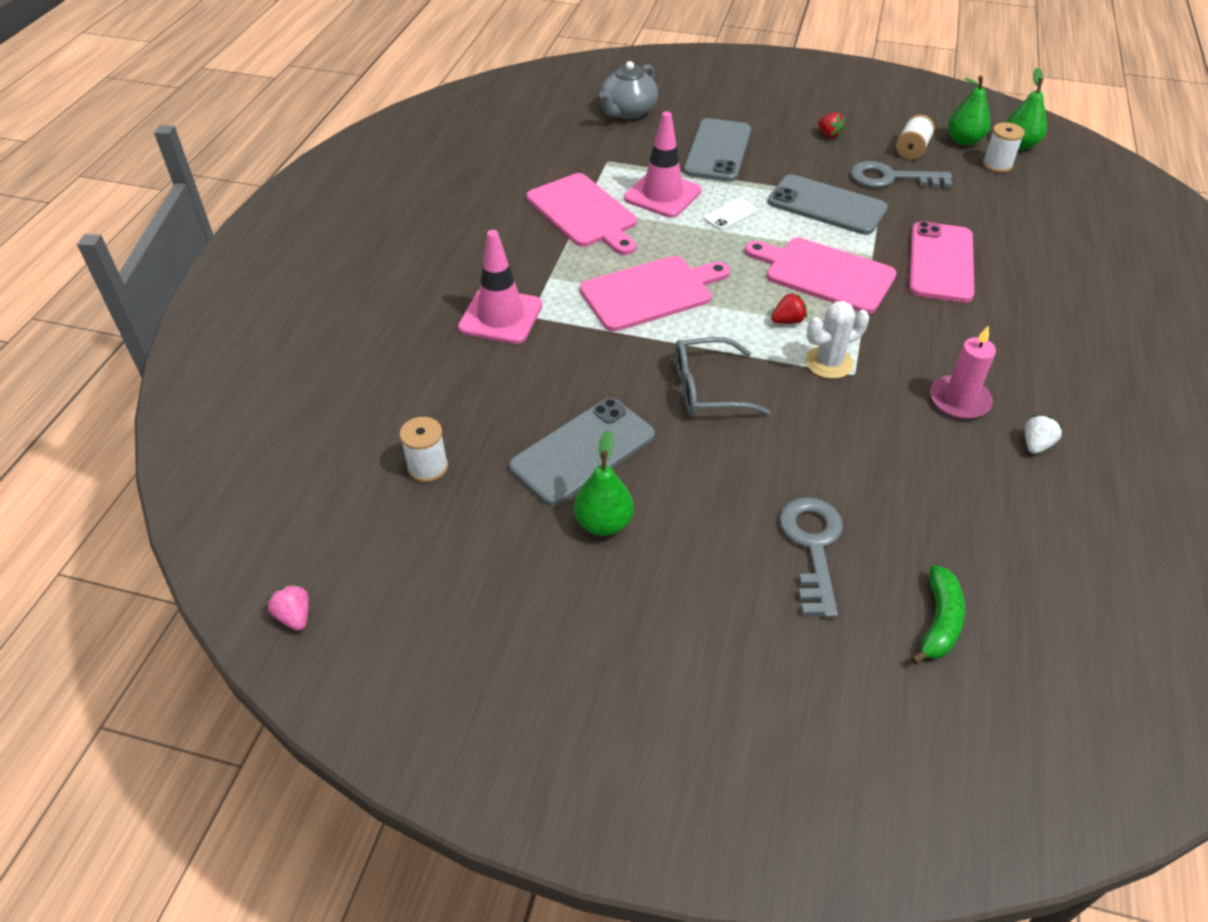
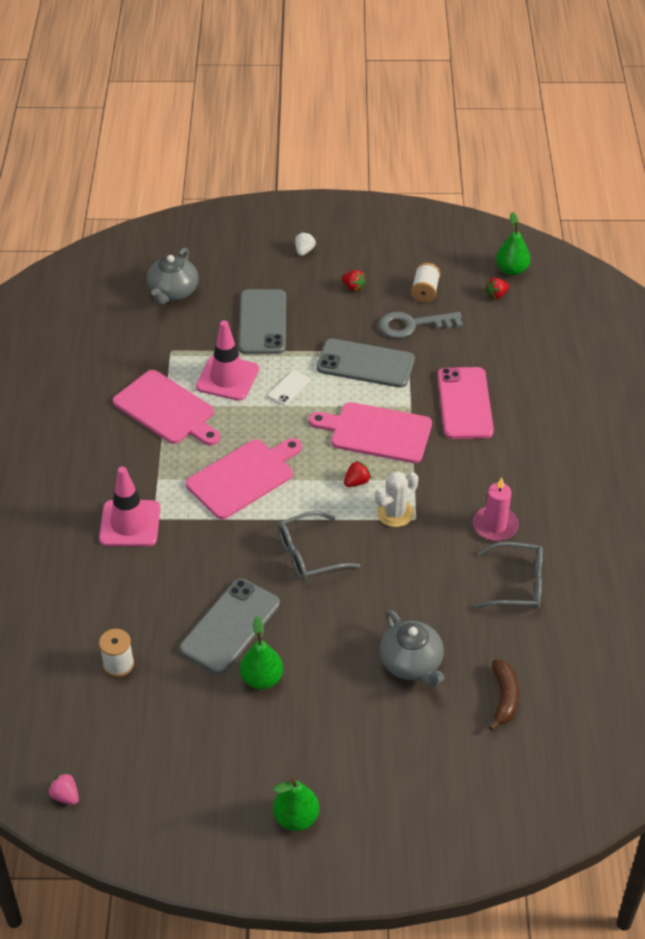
camera: 15 degrees left, 0 degrees up
grey key [779,497,843,618] -> grey teapot [379,609,444,687]
green banana [911,565,965,664] -> brown banana [489,660,519,731]
green pear [948,76,990,146] -> green pear moved to [273,778,319,831]
white spool [982,122,1025,173] -> red strawberry [484,278,509,299]
white strawberry [1025,415,1063,454] -> white strawberry moved to [295,232,316,256]
none -> grey glasses [475,542,543,609]

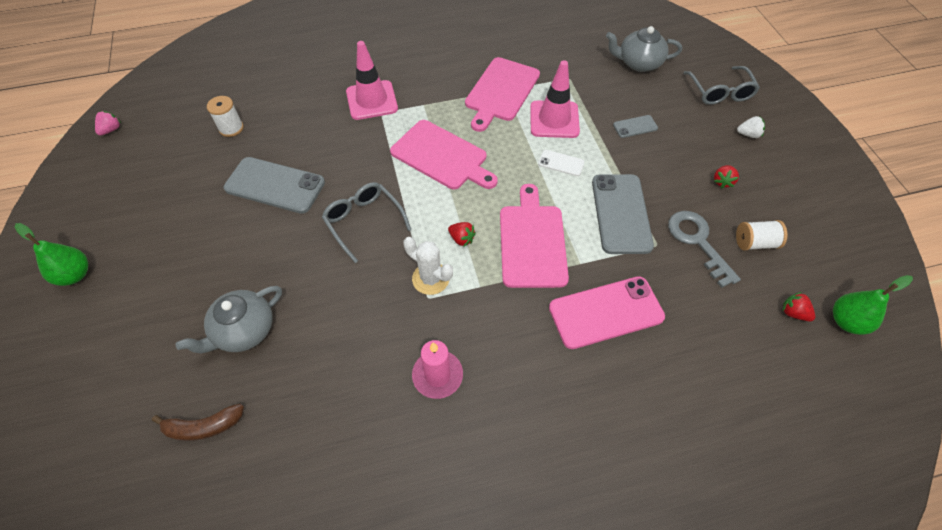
camera: 75 degrees right, 10 degrees up
grey phone [239,289,286,354] -> grey phone [613,115,658,138], size x0.48
green pear [240,616,283,689] -> none
grey glasses [475,542,543,609] -> grey glasses moved to [683,66,760,105]

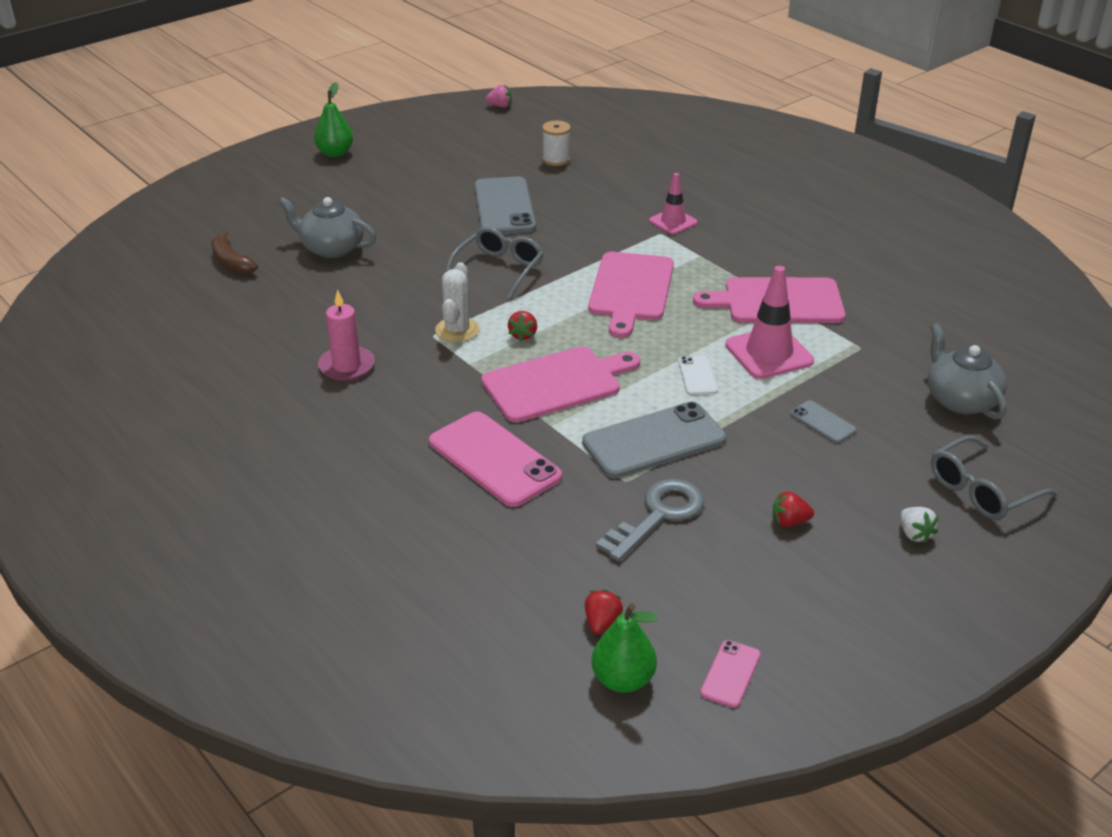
camera: 65 degrees right, 20 degrees down
pink traffic cone [346,41,398,120] -> pink traffic cone [649,173,698,234], size x0.62
white spool [736,220,787,250] -> none
none -> pink phone [700,640,761,708]

